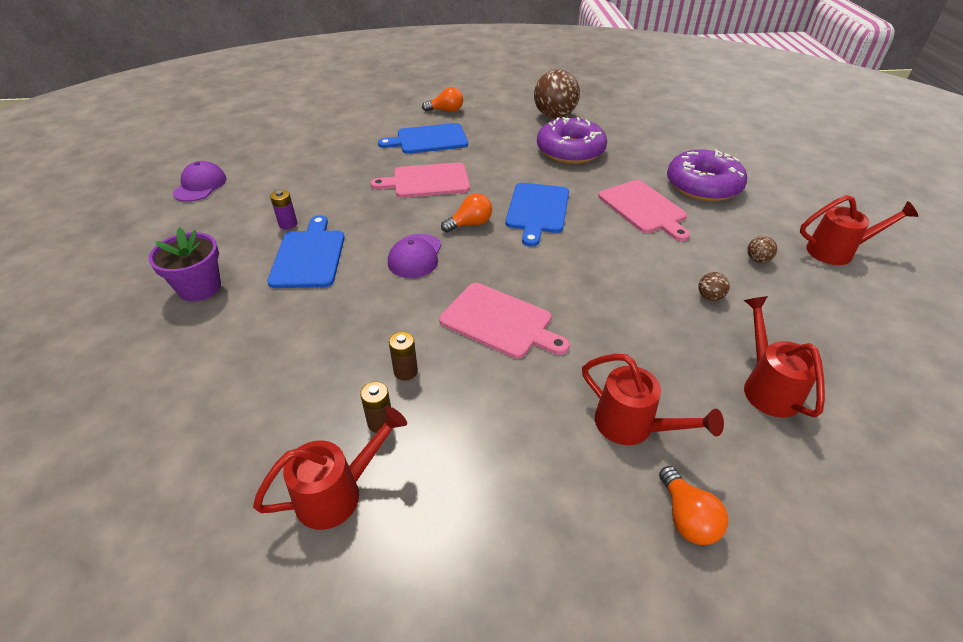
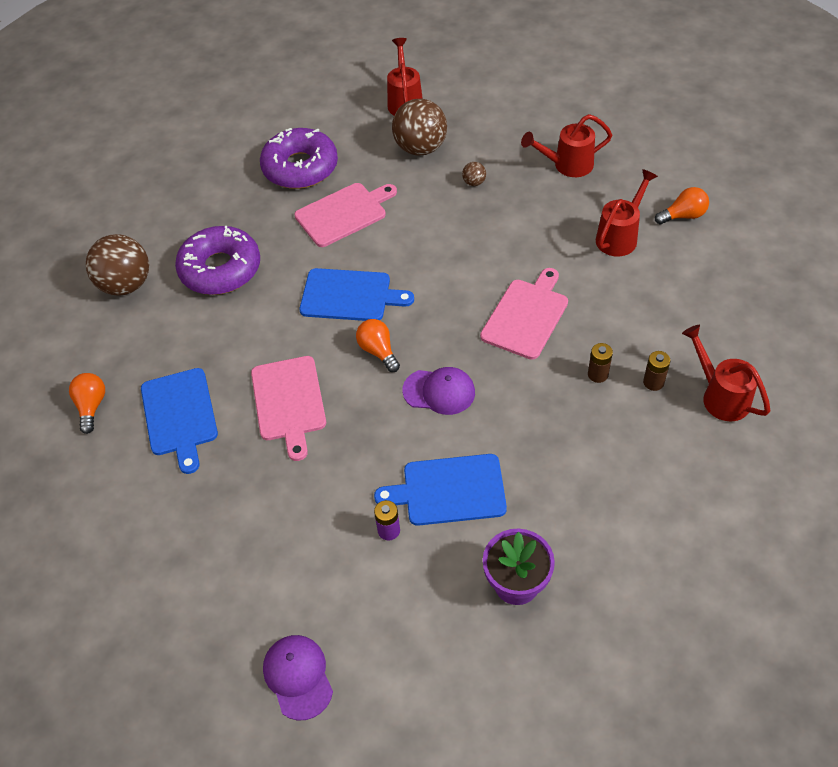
camera: 90 degrees left, 10 degrees up
purple cap [172,161,227,202] -> purple cap turned 60 degrees clockwise [263,635,333,720]
brown ball [747,236,777,263] -> brown ball [392,99,447,156], size x2.35

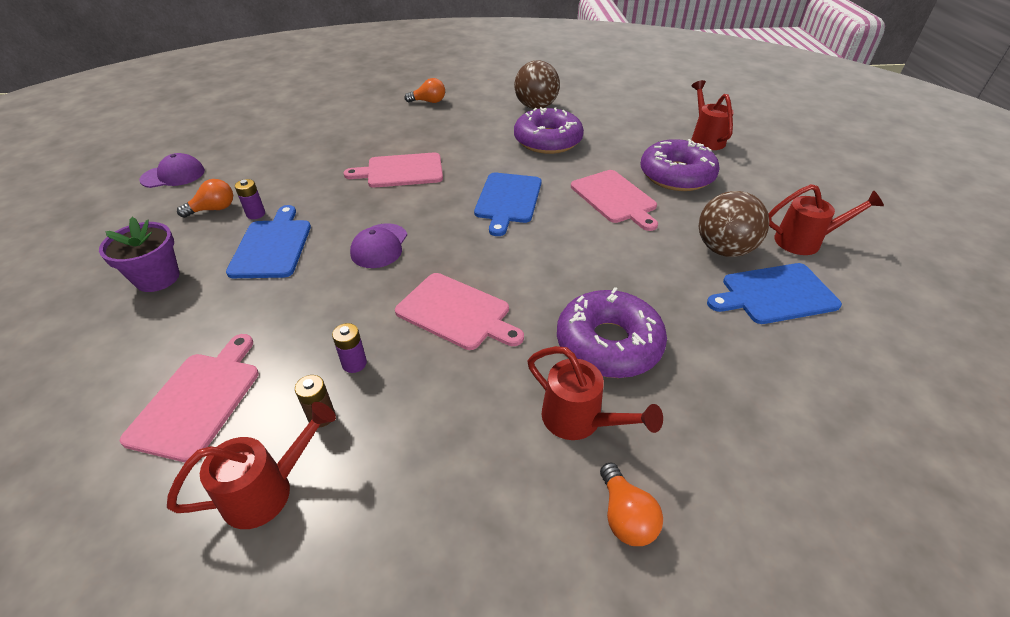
camera: 90 degrees right, 10 degrees down
blue cutting board [141,368,218,474] -> blue cutting board moved to [707,263,842,324]
orange light bulb [356,319,400,372] -> orange light bulb moved to [177,179,233,218]
brown ball [462,162,486,186] -> none
red watering can [521,114,612,177] -> red watering can moved to [691,80,734,150]
brown battery [588,343,613,383] -> purple battery [332,323,367,373]
none -> pink cutting board [120,334,259,463]
none -> purple donut [557,287,667,378]

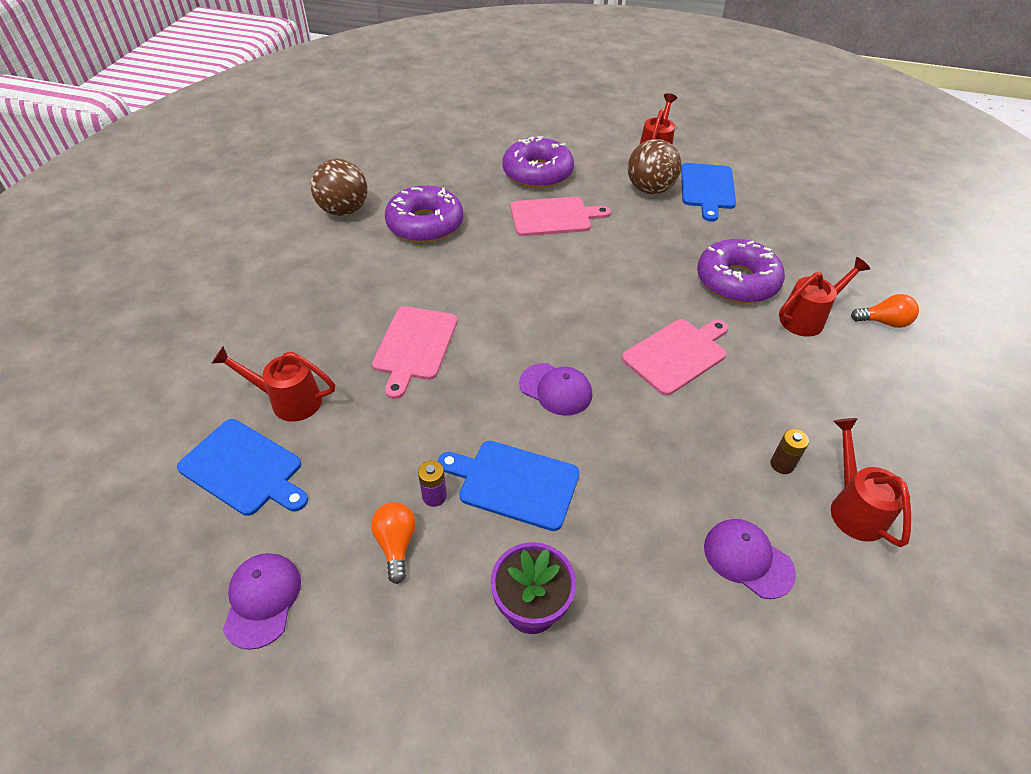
camera: 70 degrees left, 5 degrees up
pink cutting board [120,334,259,463] -> purple cap [704,519,796,599]
purple battery [332,323,367,373] -> none
orange light bulb [404,78,445,103] -> none
blue cutting board [474,173,541,236] -> blue cutting board moved to [177,419,308,516]
red watering can [691,80,734,150] -> red watering can moved to [211,346,335,422]

